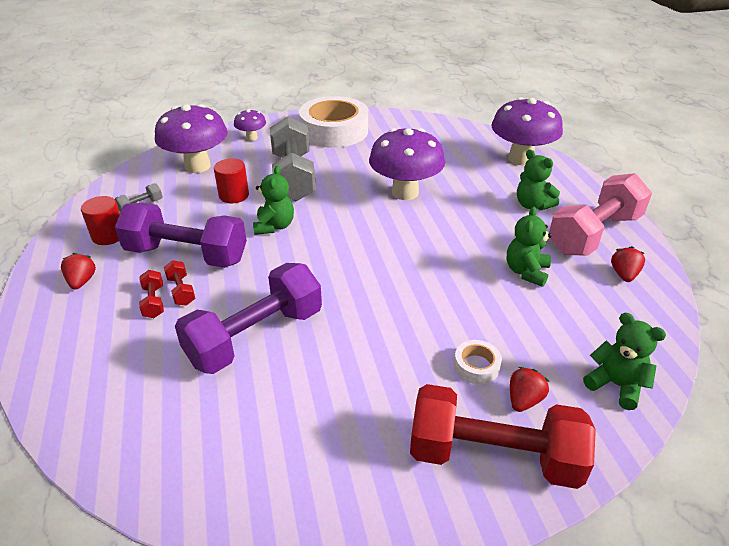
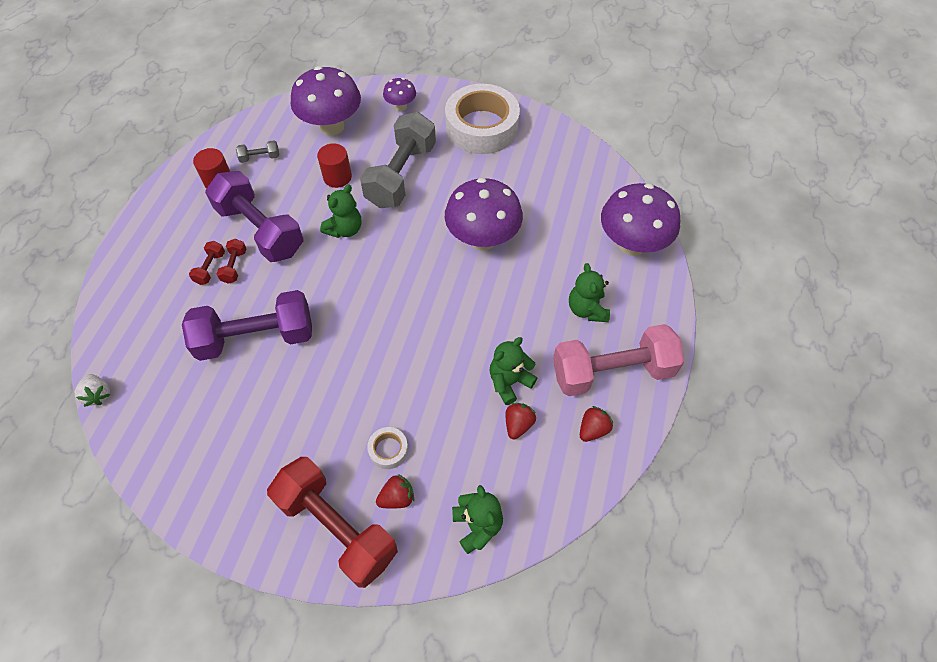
camera: 30 degrees right, 20 degrees up
red strawberry [61,253,96,289] -> red strawberry moved to [506,403,536,439]
none -> white strawberry [75,374,111,407]

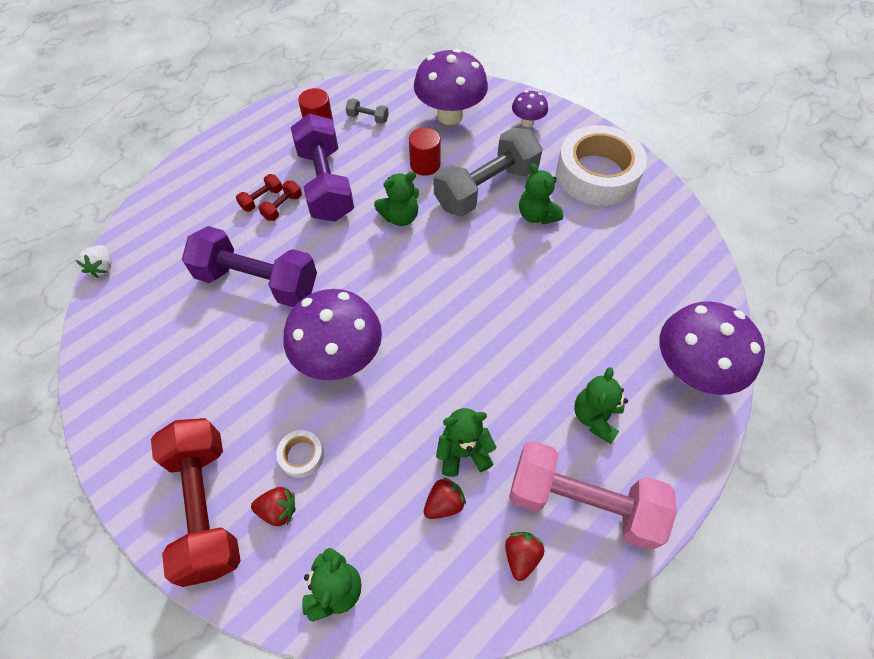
camera: 30 degrees right, 0 degrees up
purple mushroom [445,178,523,251] -> purple mushroom moved to [284,289,382,380]
red strawberry [580,406,613,442] -> red strawberry turned 60 degrees counterclockwise [505,532,544,581]
none -> green teddy bear [519,163,563,224]

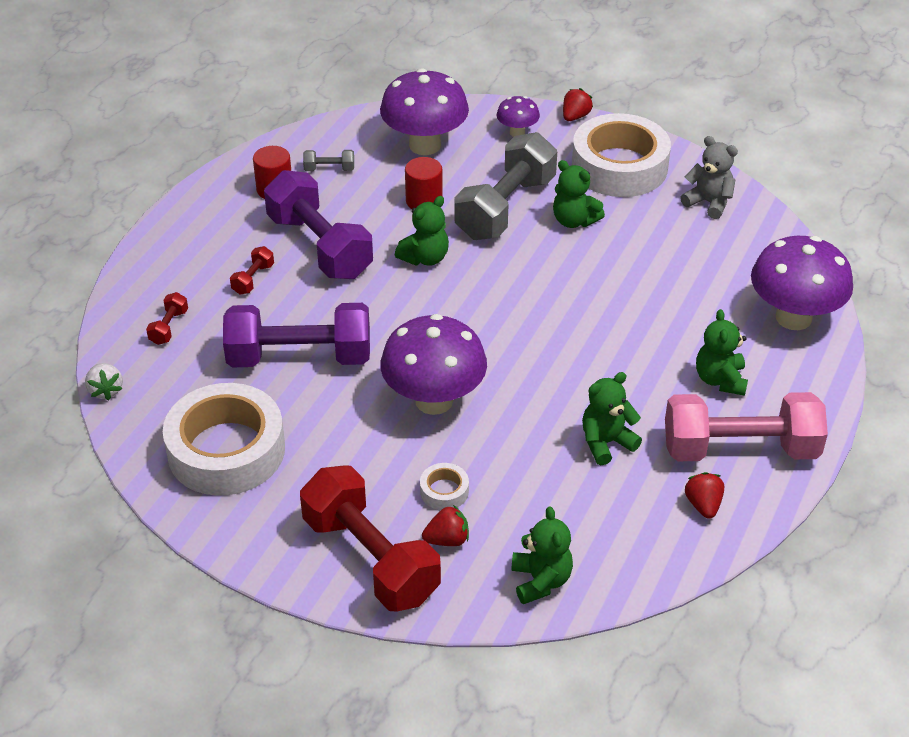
camera: 20 degrees left, 15 degrees down
red dumbbell [258,181,302,221] -> red dumbbell moved to [146,292,188,345]
red strawberry [424,477,466,519] -> red strawberry moved to [563,88,593,121]
none -> white tape [163,383,285,496]
none -> grey teddy bear [680,136,738,219]

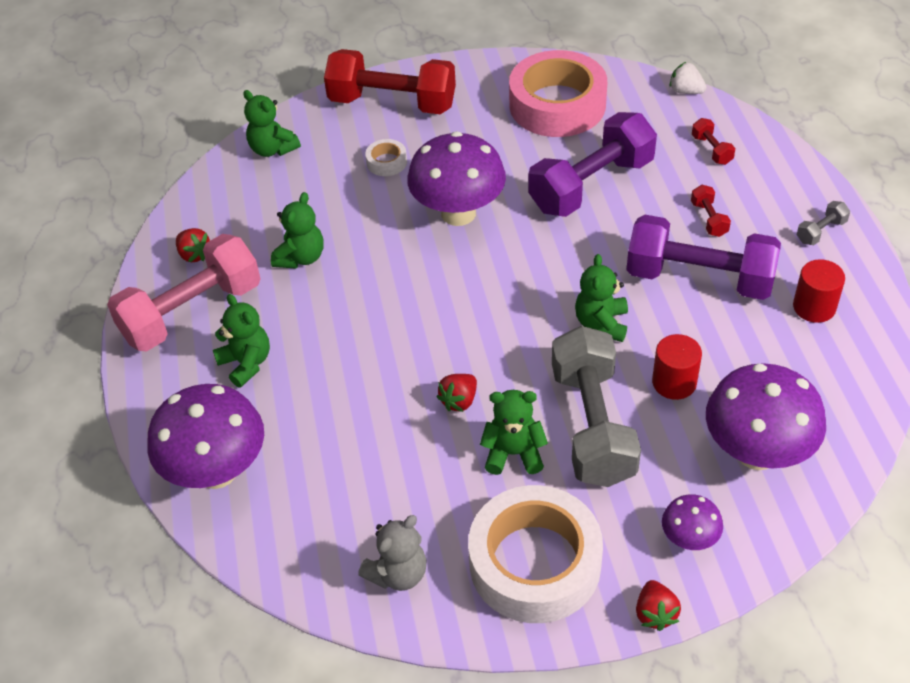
camera: 145 degrees right, 5 degrees up
white tape [163,383,285,496] -> pink tape [509,50,607,137]
grey dumbbell [303,150,354,171] -> grey dumbbell moved to [797,201,850,245]
red strawberry [422,505,469,546] -> red strawberry moved to [437,374,477,412]
grey teddy bear [680,136,738,219] -> grey teddy bear turned 45 degrees counterclockwise [358,515,426,591]

